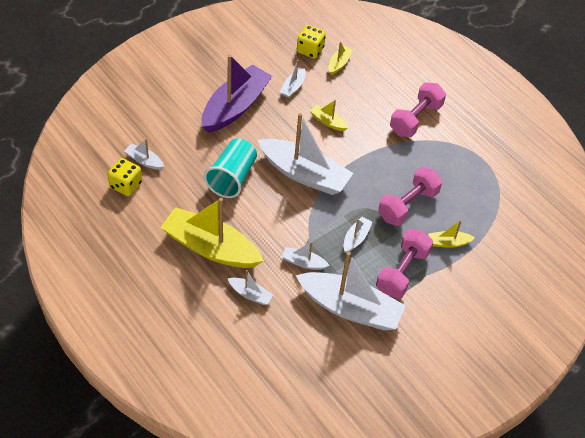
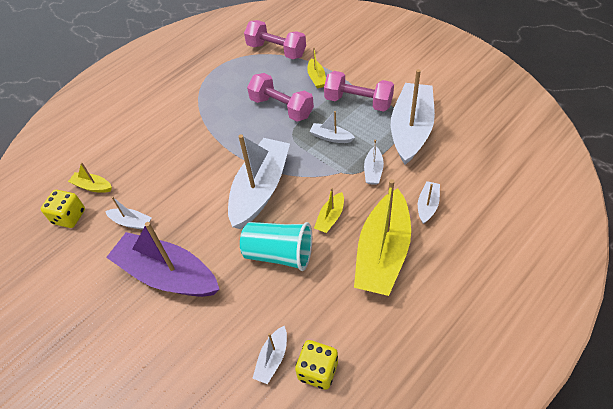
camera: 90 degrees left, 0 degrees up
yellow boat [310,100,348,131] -> yellow boat moved to [314,188,344,233]
pink dumbbell [390,82,446,137] -> pink dumbbell moved to [244,20,306,59]

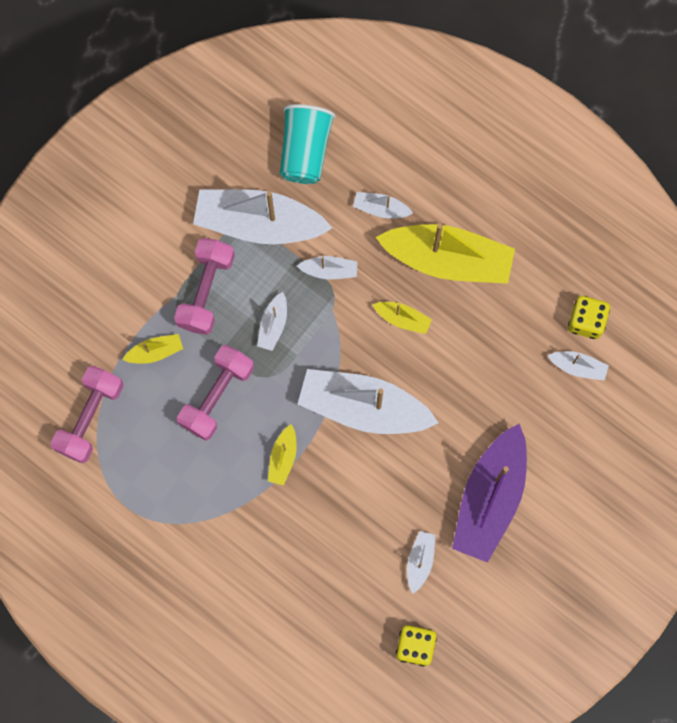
camera: 100 degrees left, 25 degrees up
yellow boat [68,162,112,193] -> yellow boat moved to [268,424,297,485]
turquoise cup [240,222,312,271] -> turquoise cup moved to [280,104,336,184]

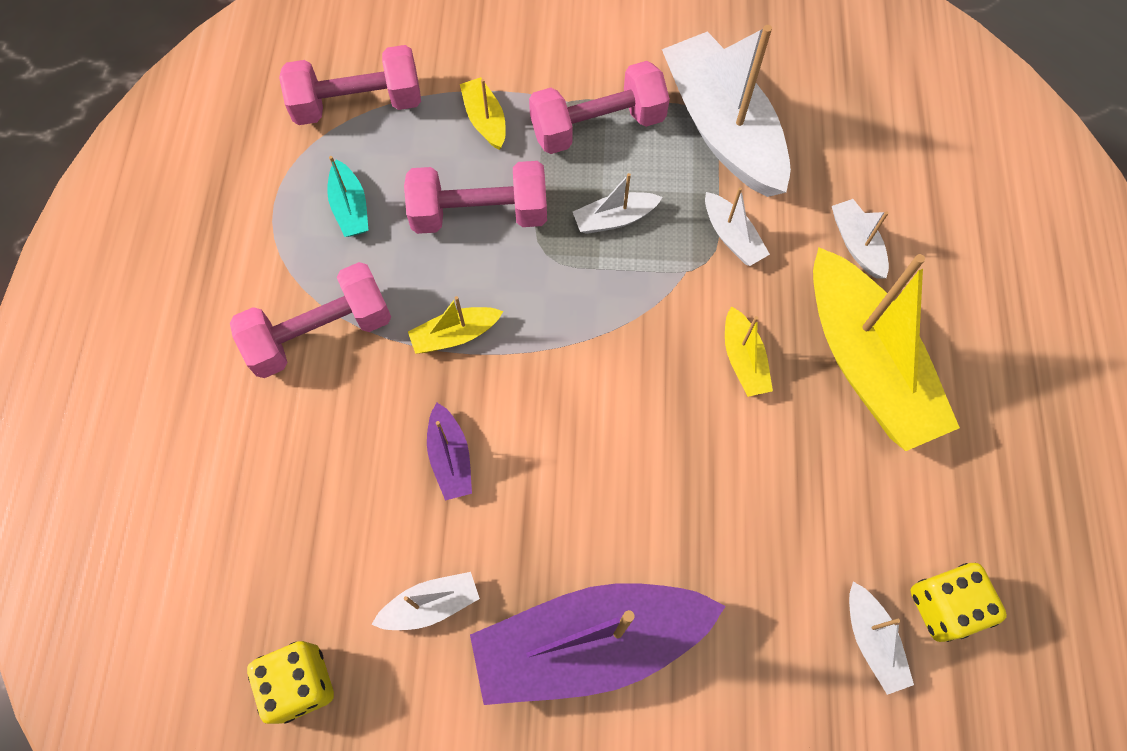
camera: 55 degrees right, 10 degrees down
yellow boat [122,334,183,364] -> yellow boat turned 150 degrees counterclockwise [460,77,506,150]
turquoise cup [280,104,336,184] -> none
white boat [298,369,439,434] -> none
none -> pink dumbbell [230,262,391,378]
none -> turquoise boat [327,156,368,237]
none -> purple boat [427,403,472,500]

